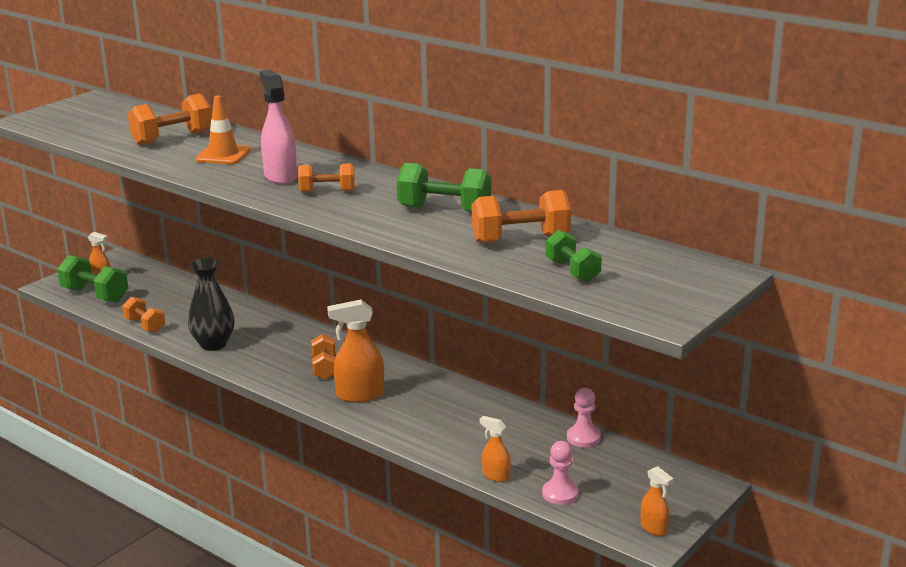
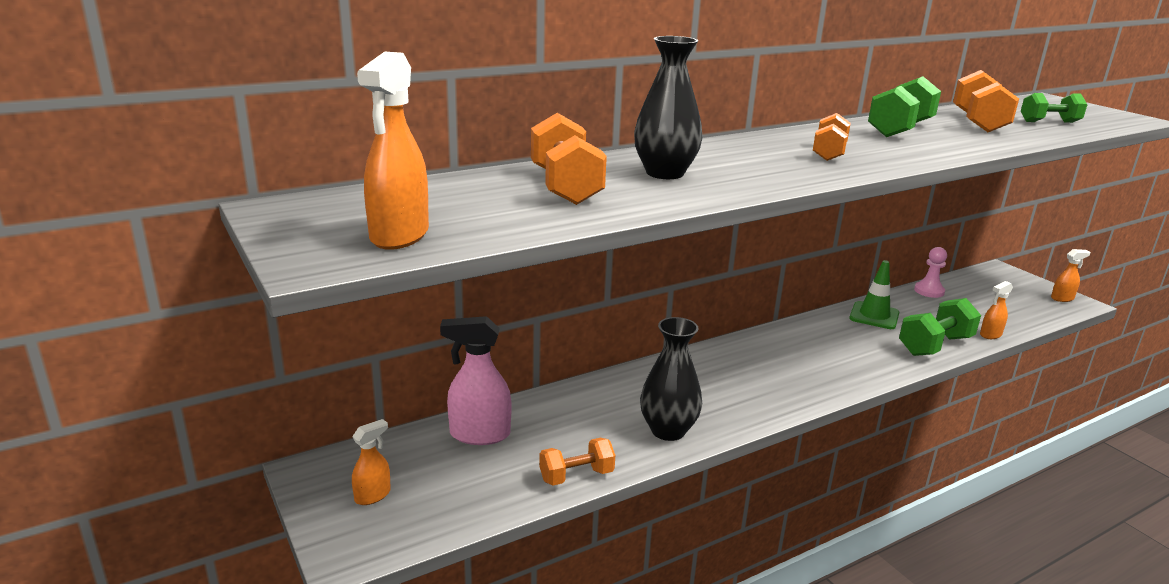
camera: 70 degrees left, 0 degrees up
green dumbbell [57,255,128,303] -> green dumbbell moved to [899,298,981,356]
orange traffic cone [195,95,251,164] -> black vase [634,36,703,179]
pink spray bottle [260,70,297,184] -> pink spray bottle moved to [440,316,512,445]
orange dumbbell [311,334,336,380] -> none
orange spray bottle [327,300,384,403] -> orange spray bottle moved to [357,52,429,250]
pink pawn [542,441,579,505] -> none
none -> green traffic cone [849,260,899,329]

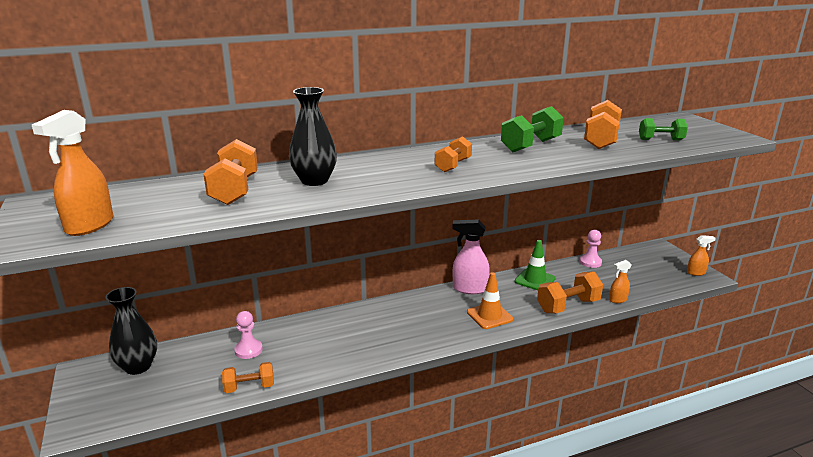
camera: 10 degrees right, 0 degrees up
orange spray bottle [352,419,391,505] -> none
pink spray bottle [440,316,512,445] -> pink spray bottle moved to [452,219,490,294]
black vase [640,317,702,441] -> black vase moved to [105,287,157,375]
green dumbbell [899,298,981,356] -> orange dumbbell [537,271,603,313]
none -> pink pawn [234,311,263,359]
none -> orange traffic cone [467,272,513,329]

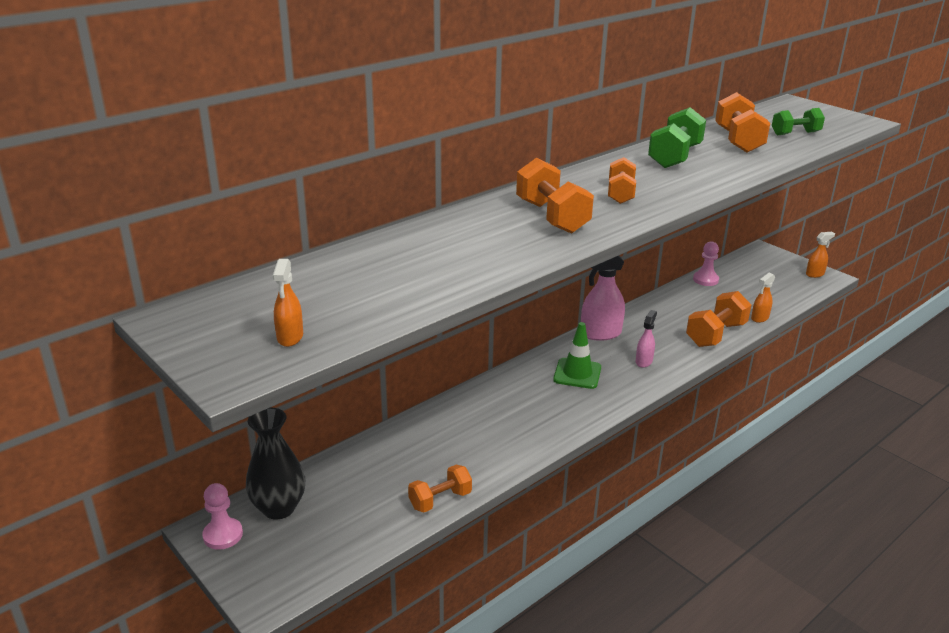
camera: 20 degrees left, 5 degrees up
orange spray bottle [32,110,113,236] -> orange spray bottle [273,259,303,347], size x0.57
orange dumbbell [203,139,258,205] -> orange dumbbell moved to [516,157,594,234]
pink pawn [234,311,263,359] -> pink pawn moved to [202,483,243,550]
black vase [289,87,337,186] -> none
orange traffic cone [467,272,513,329] -> pink spray bottle [636,310,657,368]
green traffic cone [515,240,556,290] -> green traffic cone moved to [553,322,601,389]

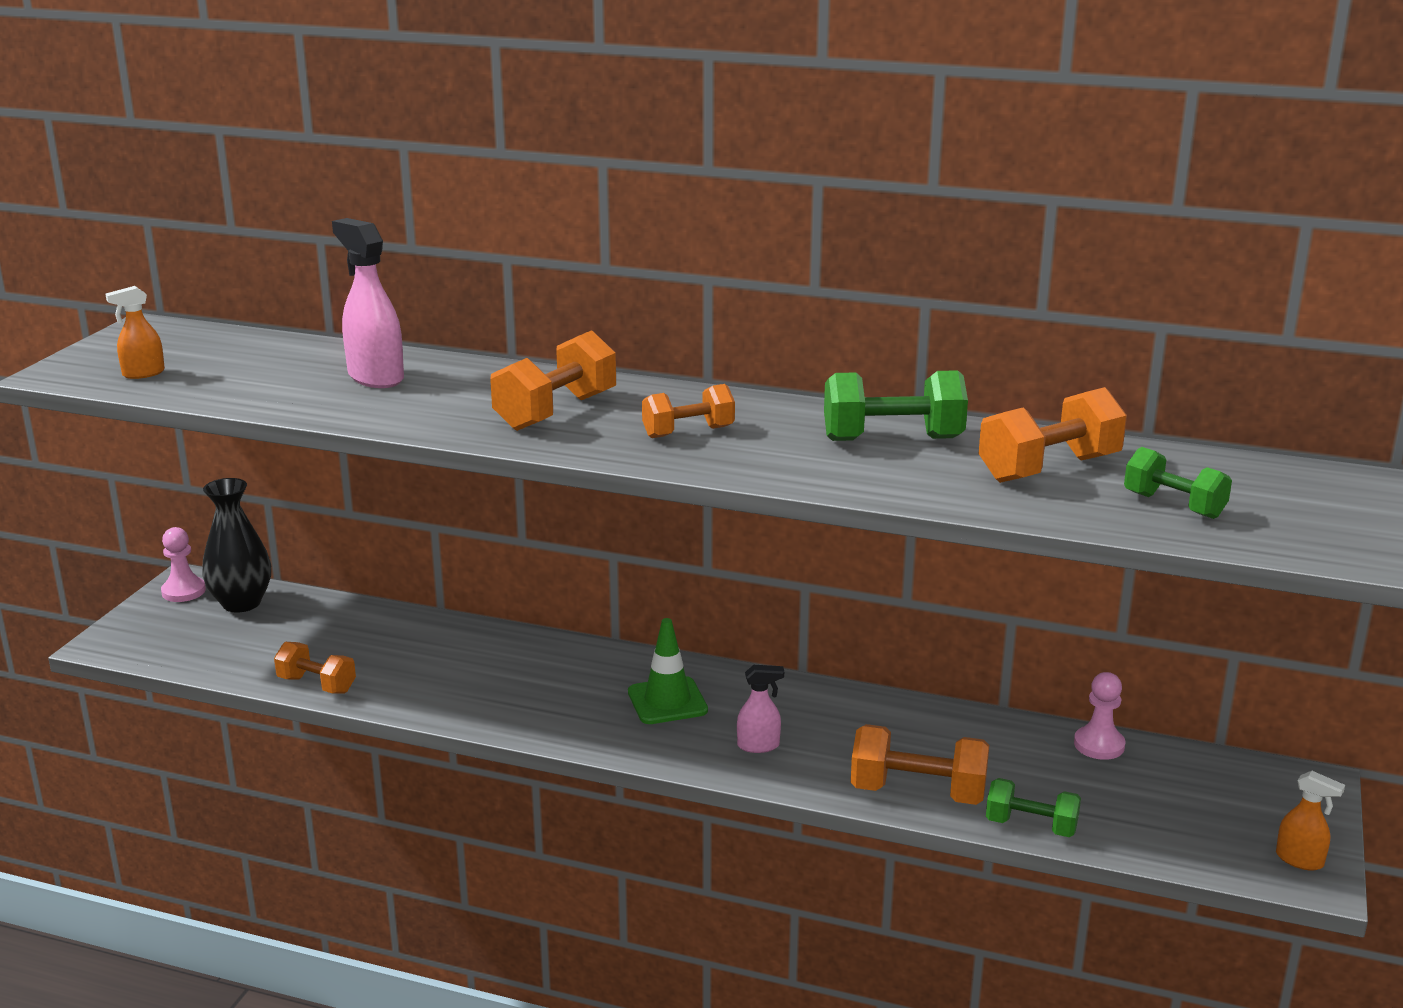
camera: 60 degrees right, 5 degrees down
pink spray bottle [581,256,625,341] -> pink spray bottle moved to [332,218,404,388]
orange spray bottle [751,273,775,323] -> green dumbbell [986,778,1081,837]

